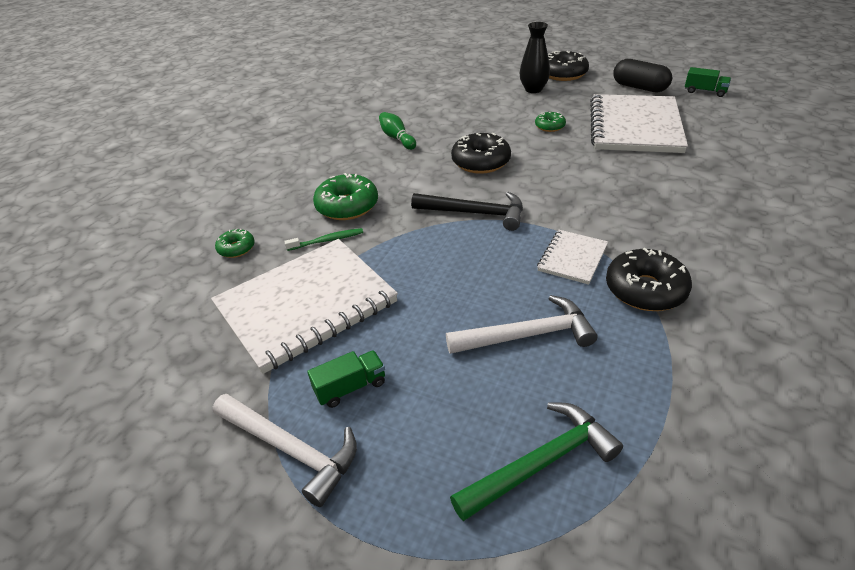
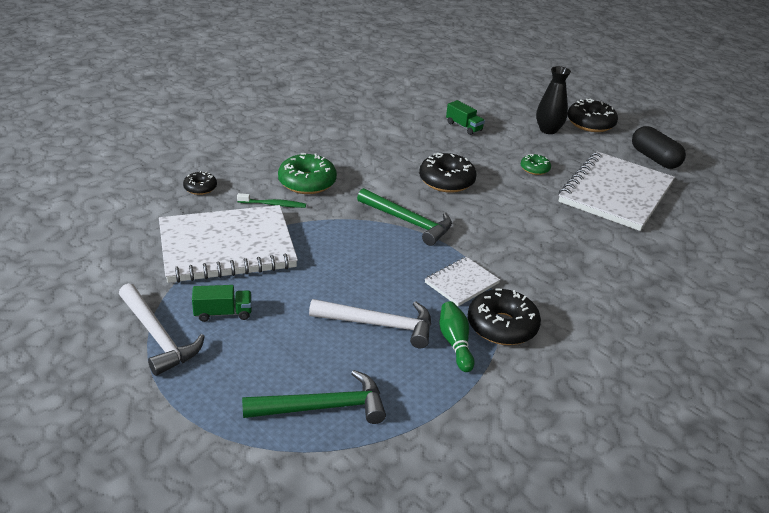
camera: 15 degrees right, 5 degrees down
green donut [215,229,255,258] -> black donut [183,171,217,195]
green bowling pin [379,112,416,150] -> green bowling pin moved to [439,301,474,372]
black hammer [411,192,523,231] -> green hammer [357,188,452,246]
green truck [685,67,731,97] -> green truck moved to [446,100,485,135]

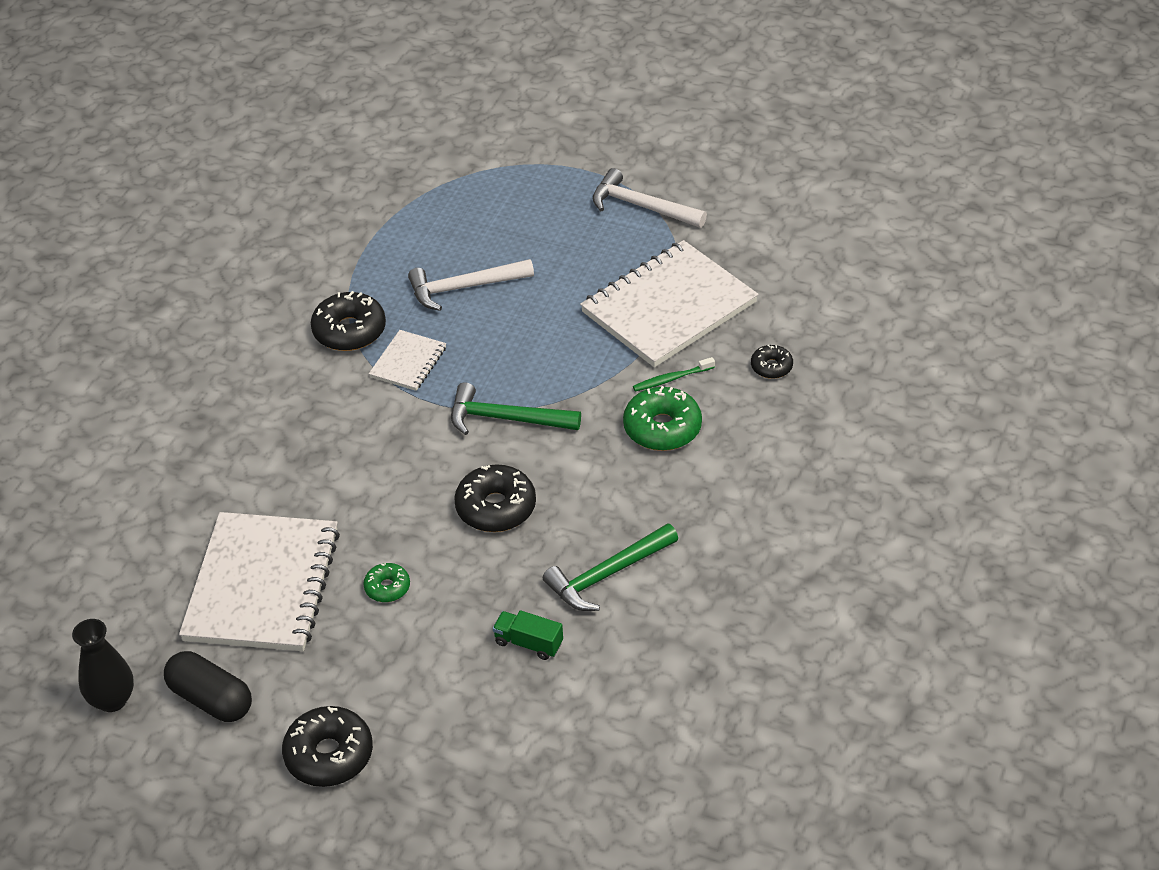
camera: 160 degrees right, 10 degrees up
green truck [192,285,251,322] -> none
green hammer [242,370,386,424] -> green hammer moved to [543,523,678,611]
green bowling pin [439,301,474,372] -> none
black vase [536,66,571,134] -> black vase moved to [72,619,134,712]

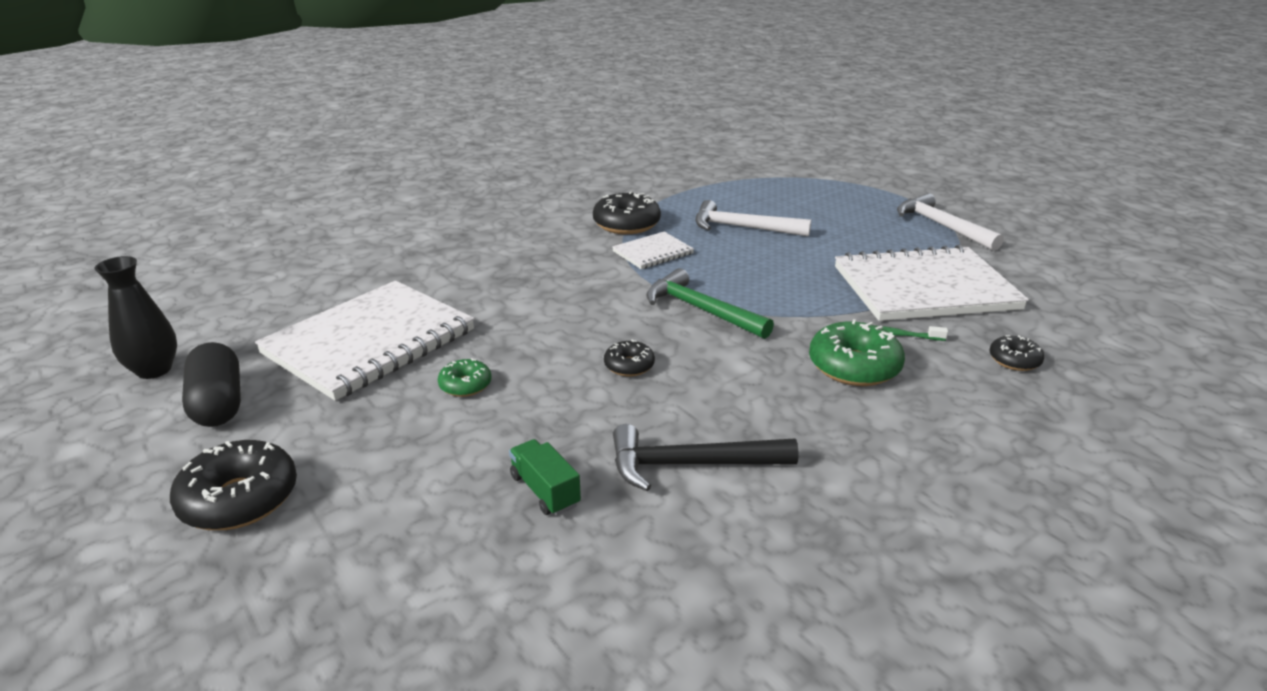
camera: 30 degrees right, 15 degrees down
black donut [454,464,536,532] -> black donut [604,340,655,376], size x0.55
green hammer [543,523,678,611] -> black hammer [613,424,799,491]

